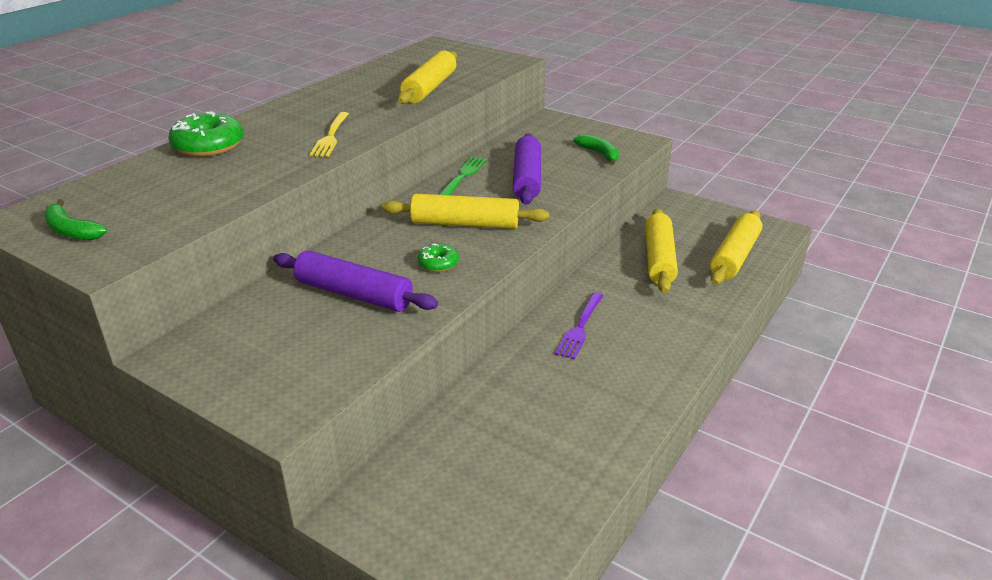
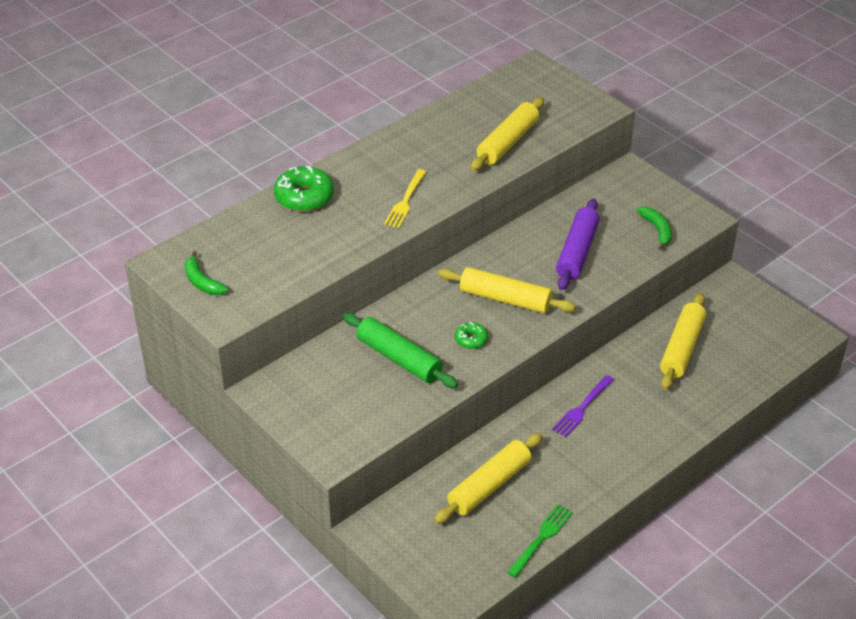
camera: 15 degrees right, 10 degrees up
purple rolling pin [273,250,438,312] -> green rolling pin [343,313,458,388]
green fork [440,157,487,195] -> green fork moved to [507,504,573,578]
yellow rolling pin [710,210,762,285] -> yellow rolling pin moved to [434,433,543,524]

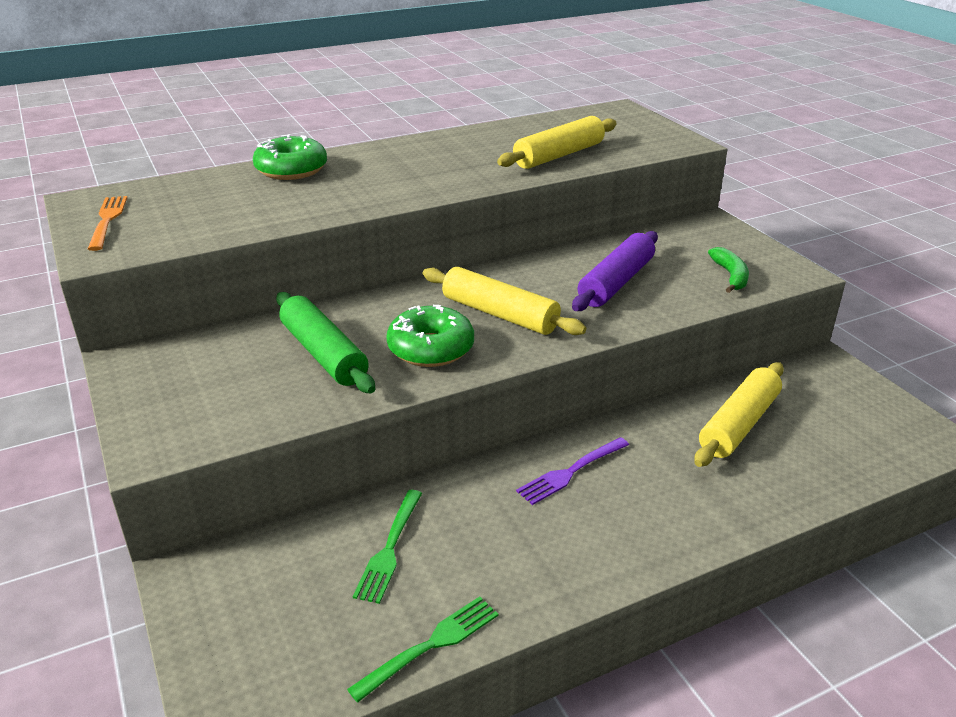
camera: 15 degrees right, 10 degrees down
green banana [185,251,228,295] -> orange fork [88,196,127,251]
yellow fork [384,169,426,228] -> none
yellow rolling pin [434,433,543,524] -> green fork [353,490,422,604]
green donut [455,322,488,349] -> green donut [387,305,474,367], size x1.87

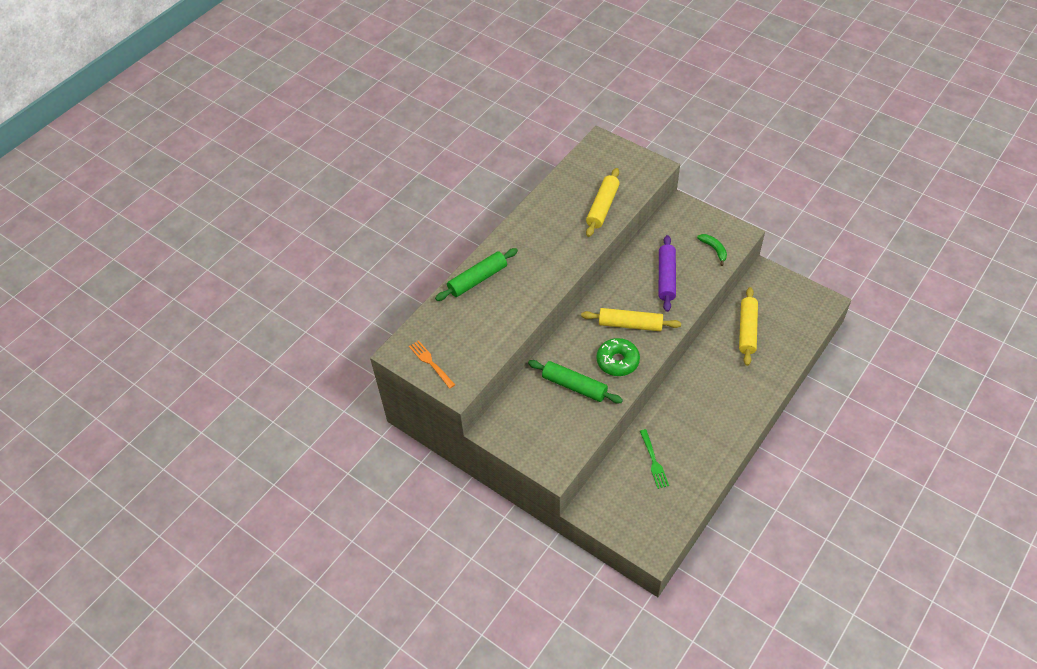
camera: 25 degrees left, 20 degrees up
green donut [253,134,327,180] -> green rolling pin [435,248,518,301]
green fork [347,596,498,702] -> none
purple fork [516,437,629,505] -> none

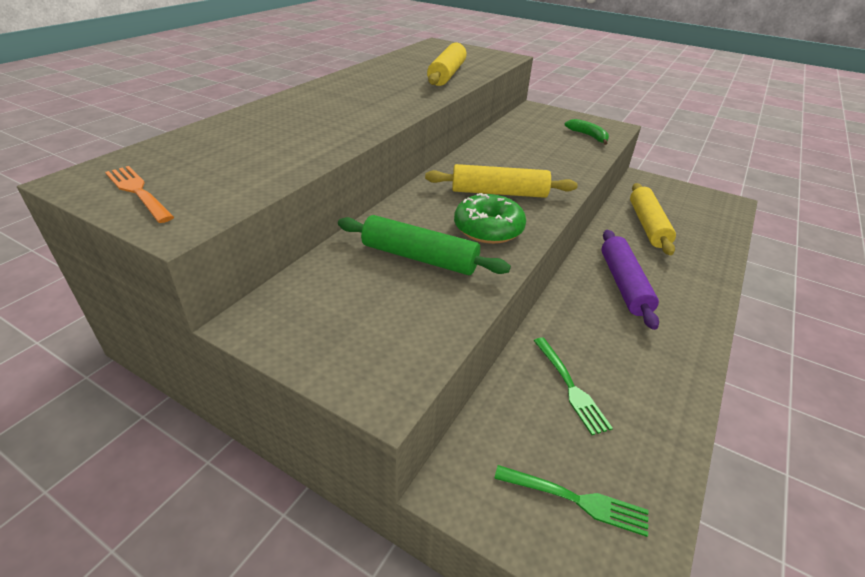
camera: 10 degrees left, 15 degrees down
green rolling pin [435,248,518,301] -> none
purple rolling pin [659,235,676,312] -> purple rolling pin moved to [601,230,659,330]
none -> green fork [494,465,649,537]

